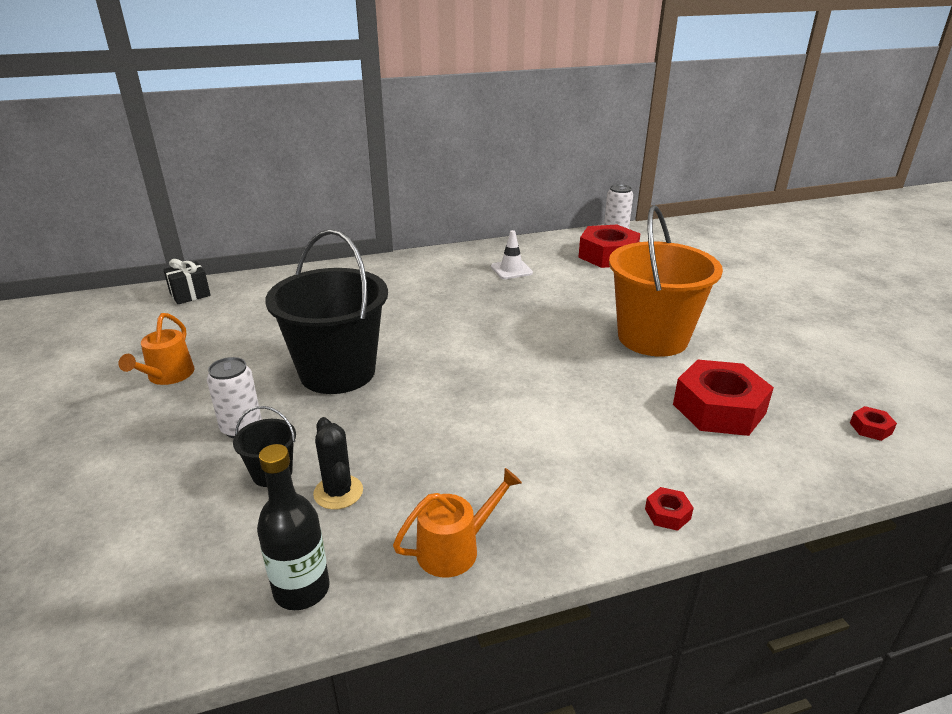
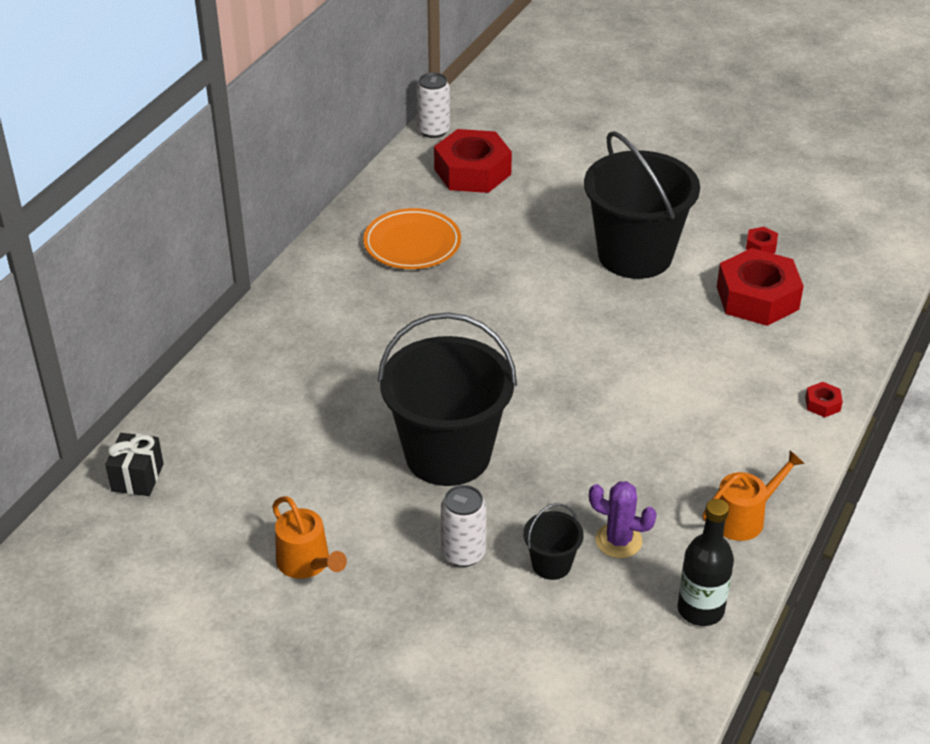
camera: 45 degrees left, 10 degrees up
black cactus [313,417,363,510] -> purple cactus [589,481,657,558]
orange watering can [393,468,522,577] -> orange watering can turned 45 degrees clockwise [703,451,805,541]
white traffic cone [491,230,533,279] -> orange plate [363,208,461,269]
orange bucket [609,205,723,357] -> black bucket [584,131,700,279]
red nut [850,406,897,441] -> red nut moved to [746,227,778,254]

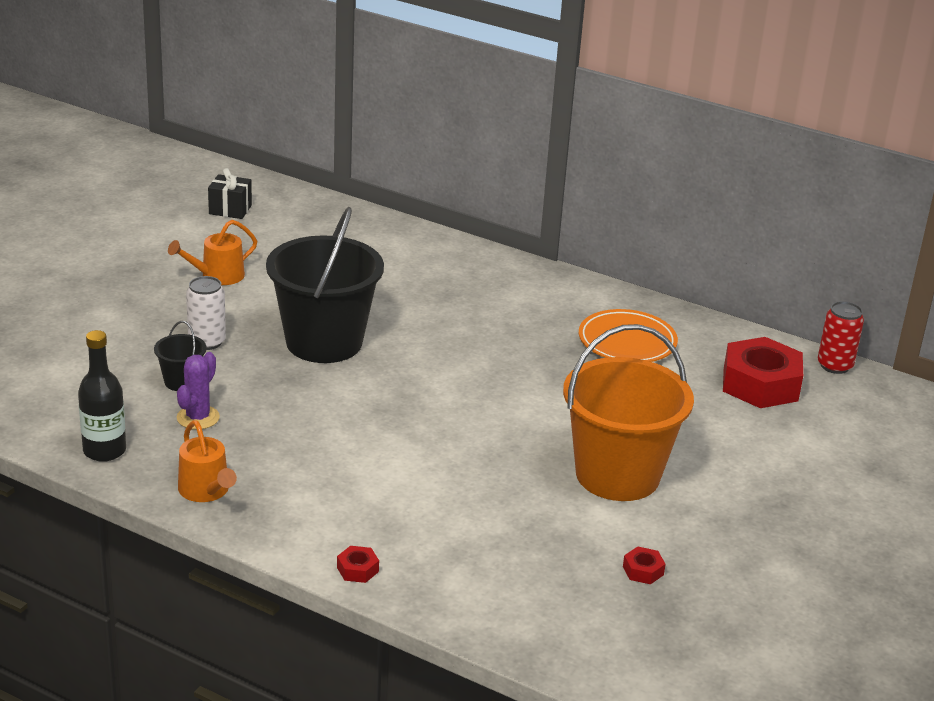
camera: 90 degrees right, 10 degrees down
black gift [105,433,164,496] -> black gift moved to [208,168,252,219]
white can [416,73,450,138] -> red can [818,301,864,374]
black bucket [584,131,700,279] -> orange bucket [563,324,694,501]
red nut [717,248,804,326] -> none

